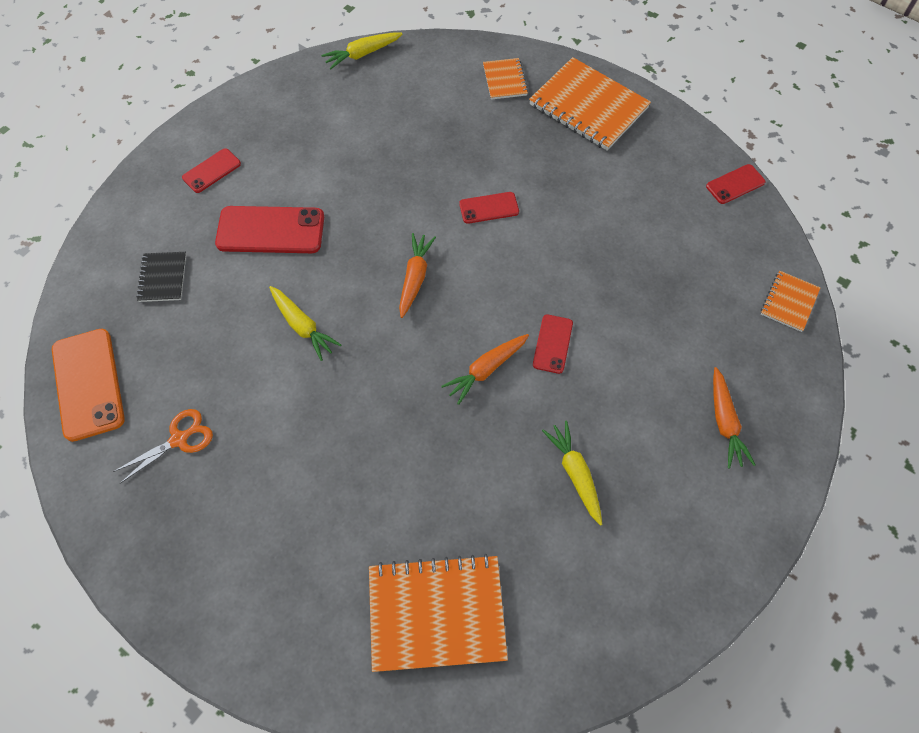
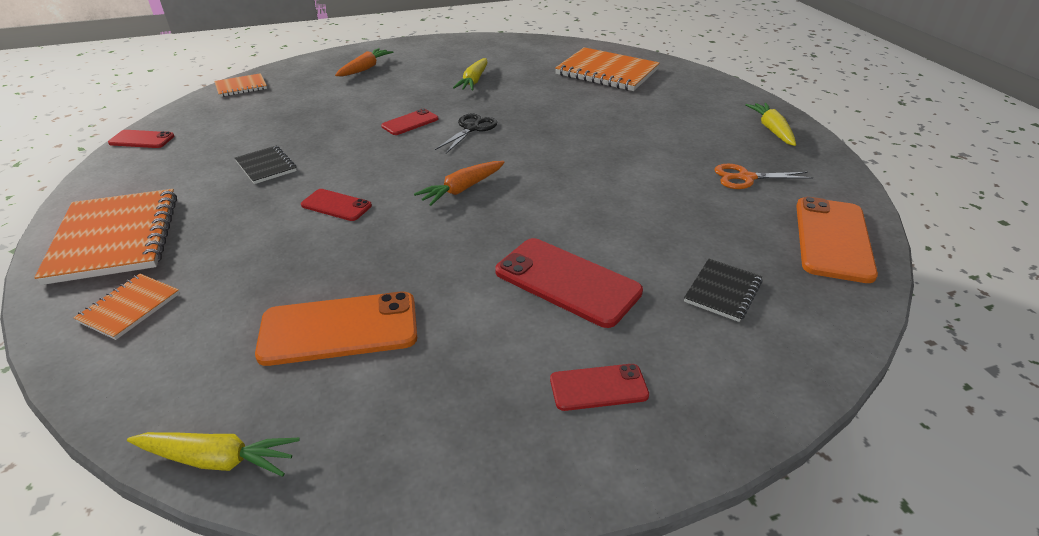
camera: 145 degrees left, 25 degrees down
yellow carrot [269,286,341,361] -> yellow carrot moved to [745,103,796,146]
orange carrot [441,334,529,405] -> black scissors [435,113,497,154]
none -> black notebook [235,146,297,184]
none -> orange phone [255,292,417,366]

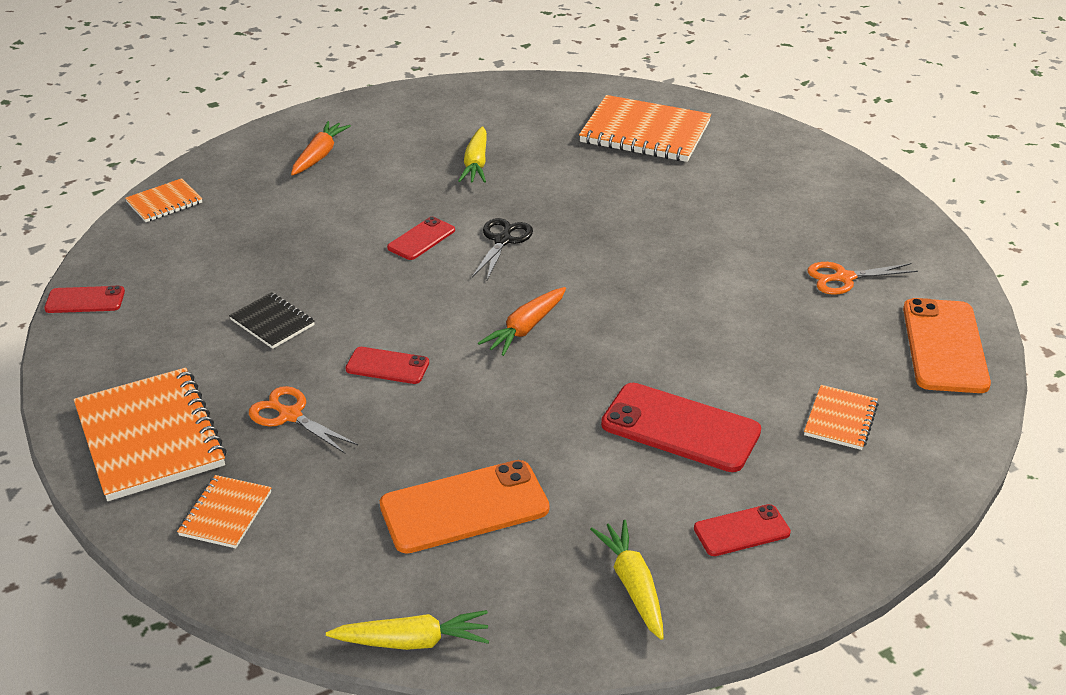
camera: 10 degrees left, 0 degrees up
black notebook [684,259,762,322] -> orange notebook [804,385,879,450]
yellow carrot [745,103,796,146] -> yellow carrot moved to [590,520,664,640]
none -> orange scissors [249,386,358,454]

